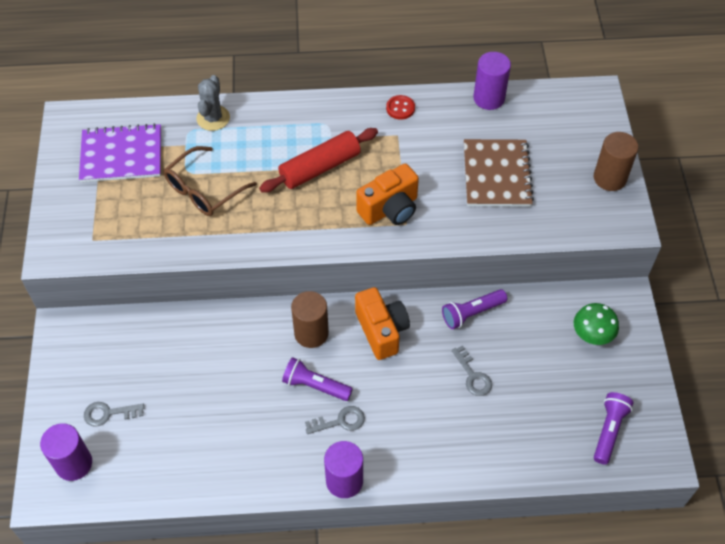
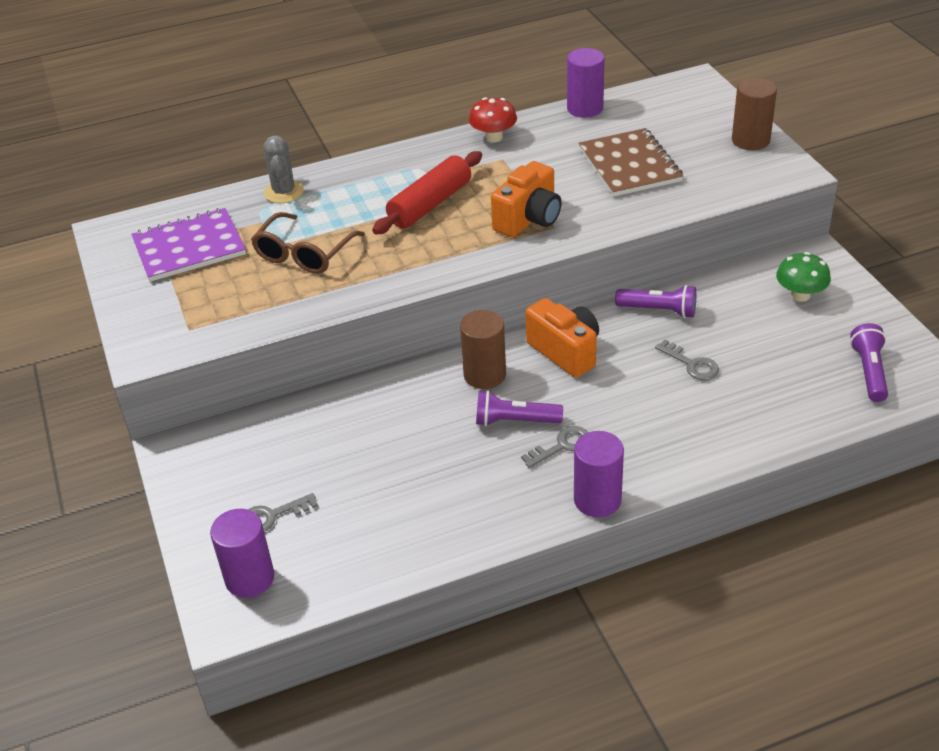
camera: 15 degrees left, 15 degrees down
red button [386,95,415,120] -> red mushroom [469,97,517,142]
purple flashlight [442,289,507,329] -> purple flashlight turned 120 degrees counterclockwise [615,285,696,318]

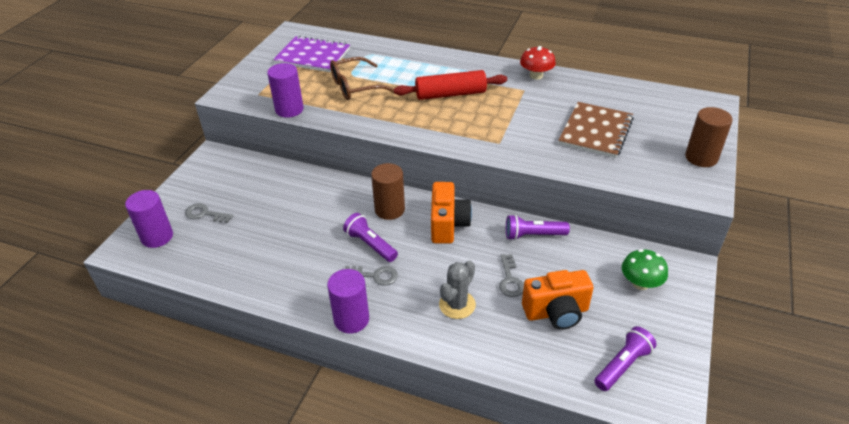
camera: 40 degrees right, 0 degrees up
grey cactus [263,136,304,204] -> grey cactus moved to [439,261,476,319]
orange camera [491,161,562,237] -> orange camera moved to [522,270,593,330]
purple cylinder [567,48,605,118] -> purple cylinder moved to [267,63,304,118]
purple flashlight [615,285,696,318] -> purple flashlight turned 120 degrees clockwise [506,215,570,240]

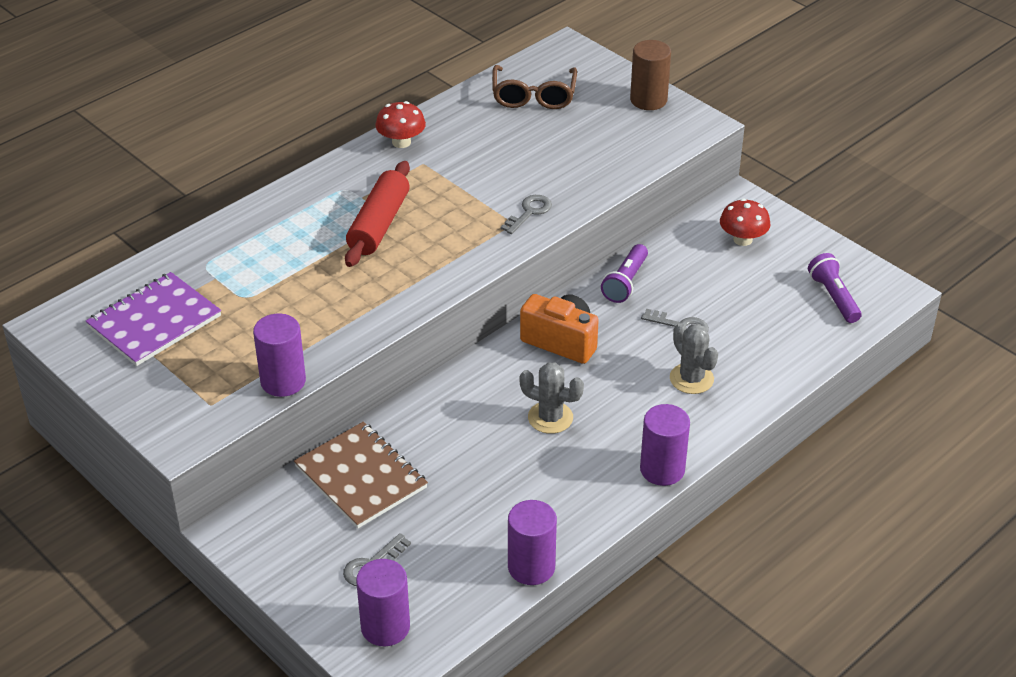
camera: 65 degrees left, 0 degrees up
brown glasses [330,57,394,100] -> brown glasses moved to [492,65,577,109]
purple flashlight [343,213,398,262] -> grey cactus [519,362,584,434]
grey key [345,266,398,286] -> grey key moved to [501,195,552,234]
brown cylinder [371,163,405,220] -> none
orange camera [522,270,593,330] -> none
brown notebook [558,102,634,158] -> brown notebook moved to [294,422,428,529]
green mushroom [622,249,668,290] -> red mushroom [720,199,770,246]
none -> purple cylinder [508,500,557,585]

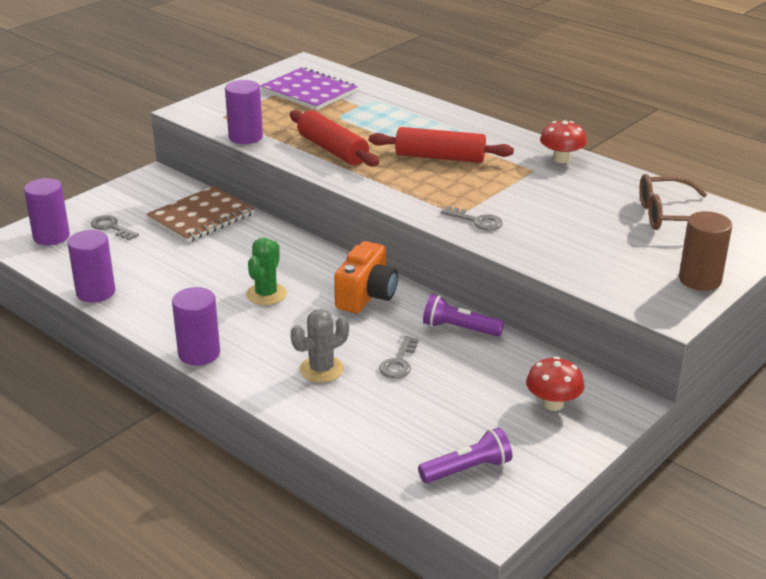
camera: 85 degrees right, 10 degrees down
grey cactus [519,362,584,434] -> green cactus [246,238,287,305]
none -> red rolling pin [290,110,379,166]

